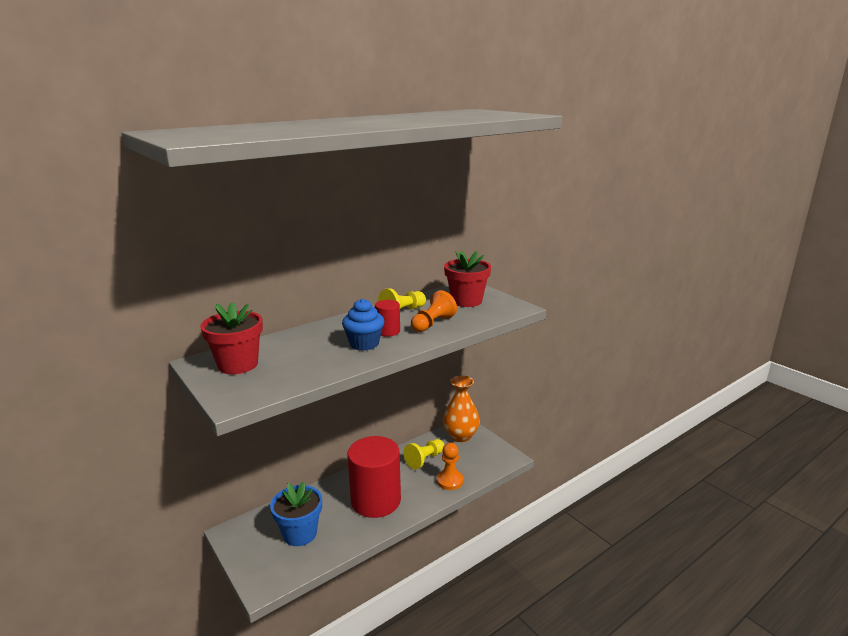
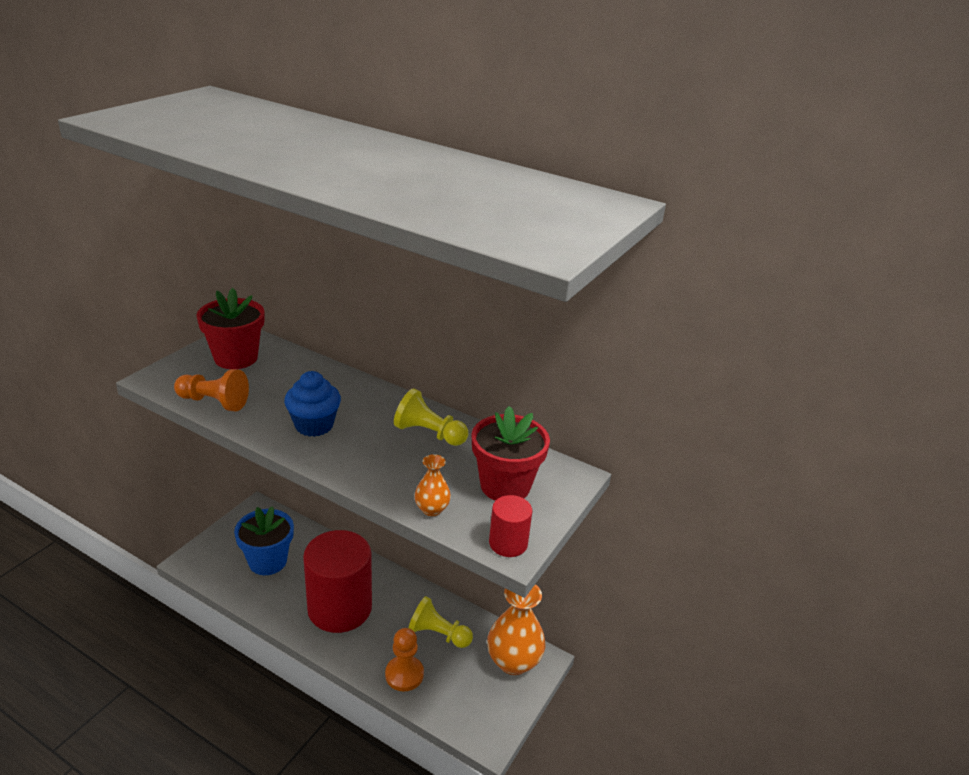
camera: 65 degrees right, 10 degrees up
red cylinder [375,300,400,337] -> red cylinder moved to [489,495,532,557]
orange pawn [411,290,457,332] -> orange pawn moved to [174,369,249,412]
none -> orange vase [415,454,451,516]

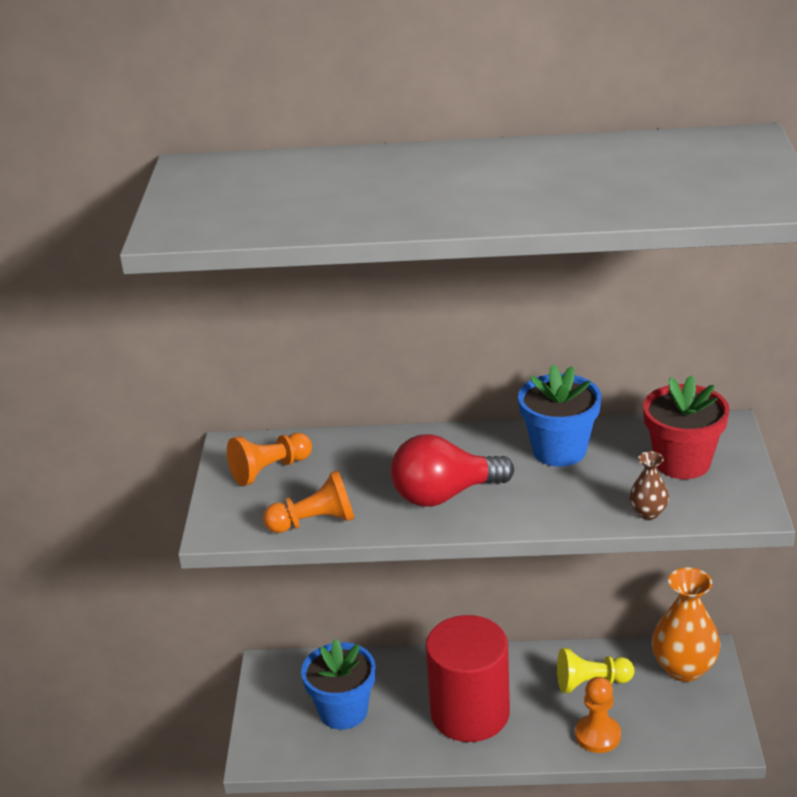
camera: 25 degrees left, 0 degrees up
red flower pot [197,288,265,369] -> orange pawn [227,433,312,486]
blue cupcake [284,371,341,437] -> red light bulb [391,434,514,507]
yellow pawn [394,388,468,446] -> blue flower pot [518,364,601,467]
orange vase [415,454,451,516] -> brown vase [629,451,669,520]
red cylinder [489,495,532,557] -> none

